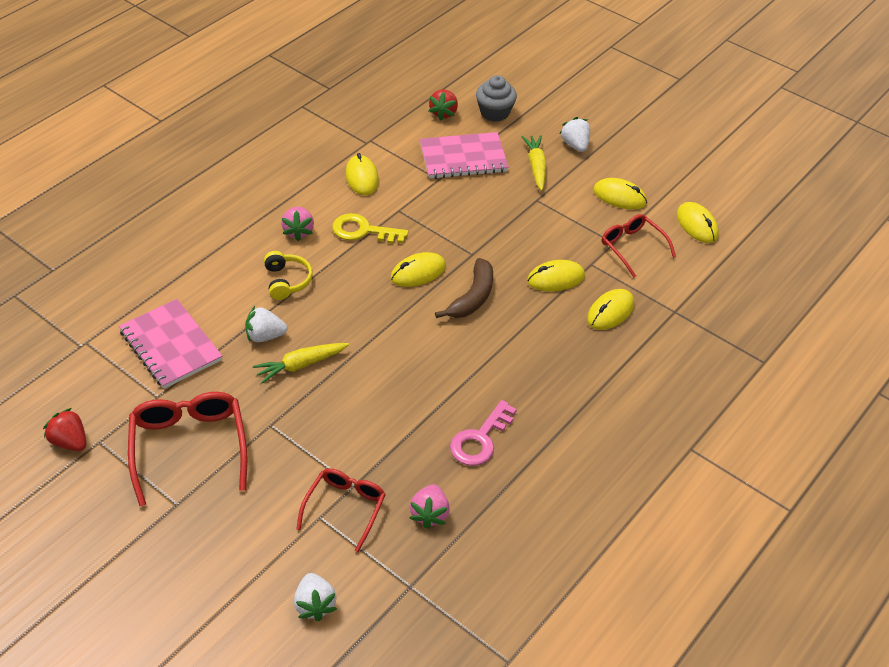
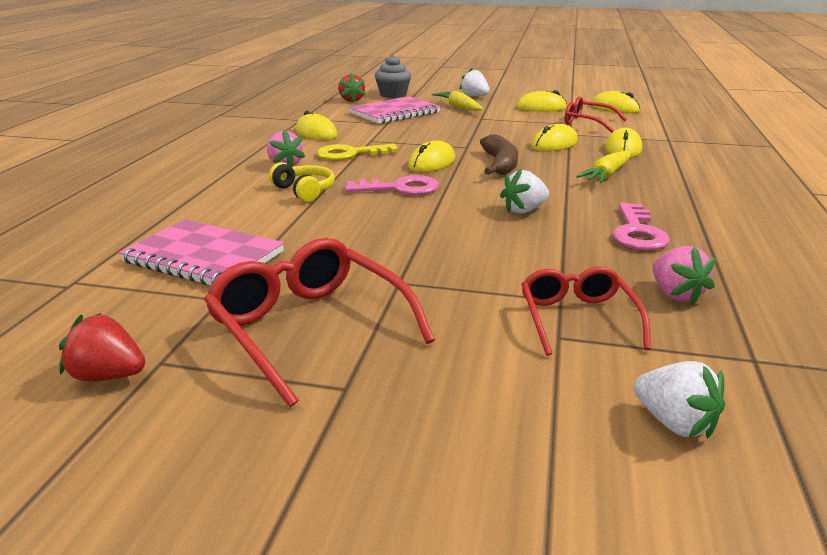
camera: 25 degrees left, 20 degrees down
white strawberry [245,306,288,342] -> white strawberry moved to [500,169,549,214]
yellow carrot [253,343,349,384] -> yellow carrot moved to [576,151,631,183]
none -> pink key [345,175,439,195]

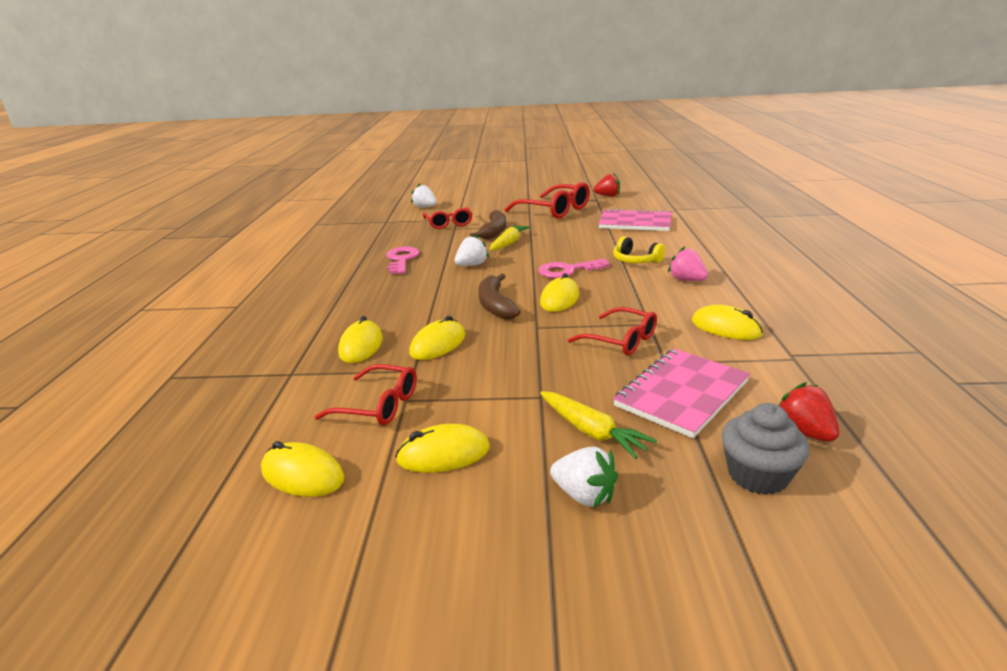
camera: 170 degrees right, 0 degrees up
yellow key [317,144,398,160] -> none
yellow carrot [576,151,631,183] -> yellow carrot moved to [490,225,530,250]
pink strawberry [653,246,716,305] -> none
none -> brown banana [470,210,507,239]
none -> red glasses [568,307,657,355]

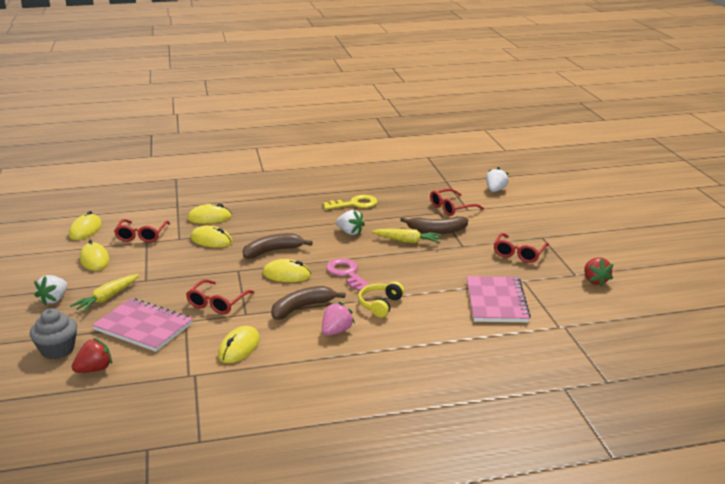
camera: 75 degrees right, 0 degrees up
pink key [386,246,419,274] -> yellow key [323,195,378,210]
red glasses [504,182,590,219] -> red glasses [494,233,549,263], size x0.64
none -> brown banana [271,286,346,320]

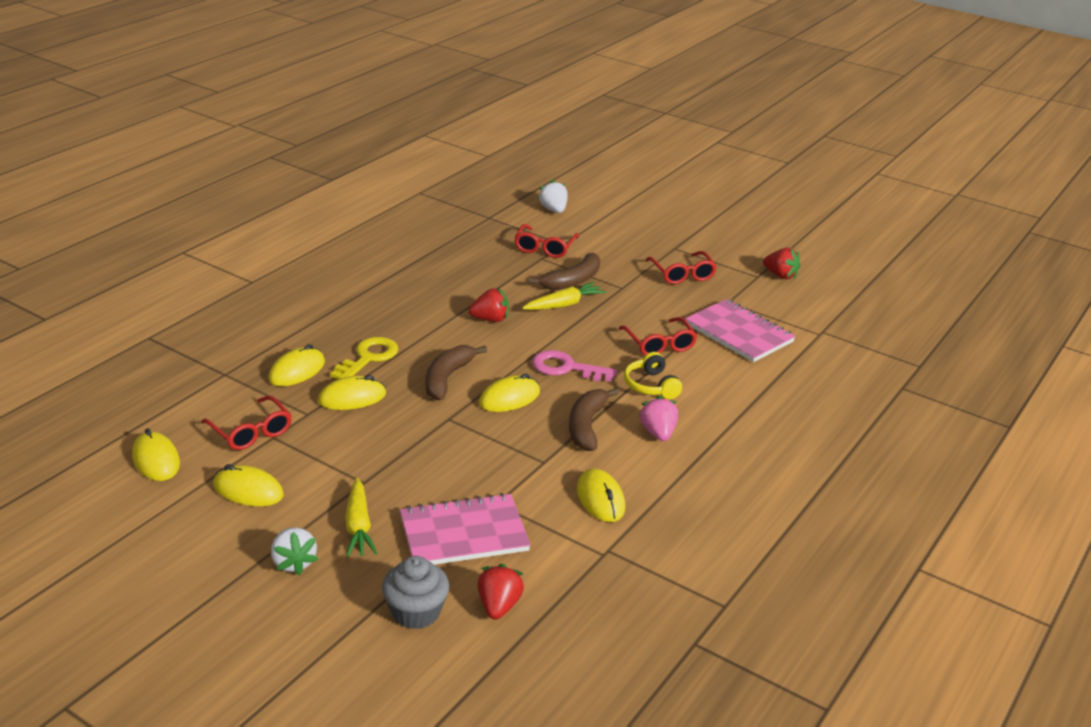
camera: 45 degrees left, 5 degrees up
red glasses [186,279,255,314] -> red glasses moved to [619,317,697,355]
yellow key [323,195,378,210] -> yellow key moved to [330,337,398,379]
white strawberry [336,210,365,235] -> red strawberry [469,288,509,322]

